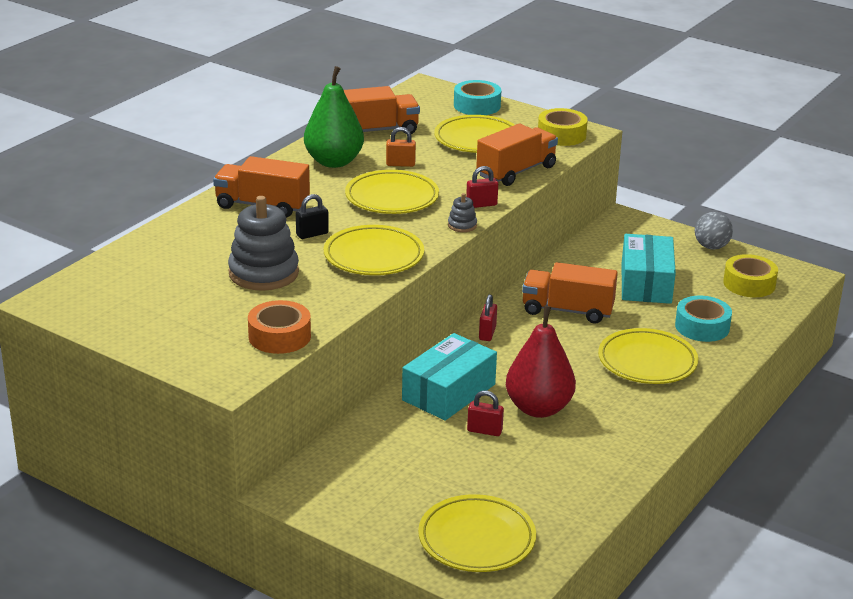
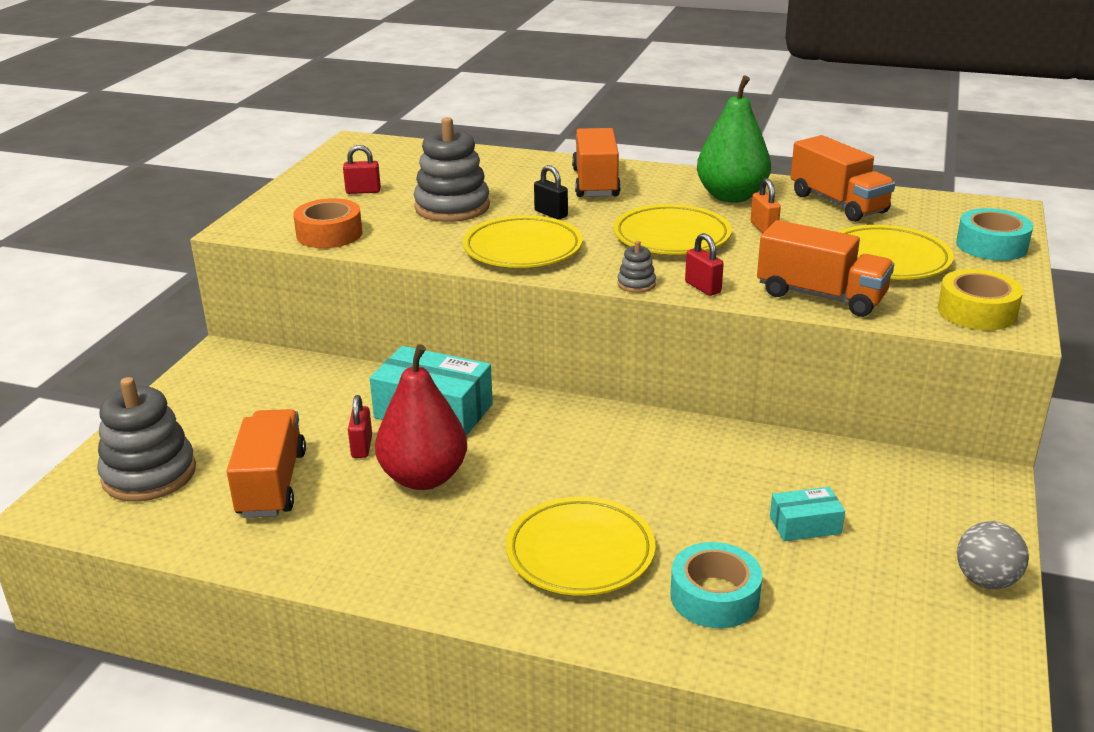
camera: 75 degrees right, 0 degrees up
yellow plate [418,494,536,572] -> grey stacking toy [97,377,196,502]
red padlock [479,294,497,341] -> red padlock moved to [343,145,381,194]
orange truck [522,262,618,323] -> orange truck moved to [227,409,306,518]
turquoise box [622,234,676,304] -> turquoise box [770,487,845,541], size x0.52
yellow tape [723,254,778,297] -> none

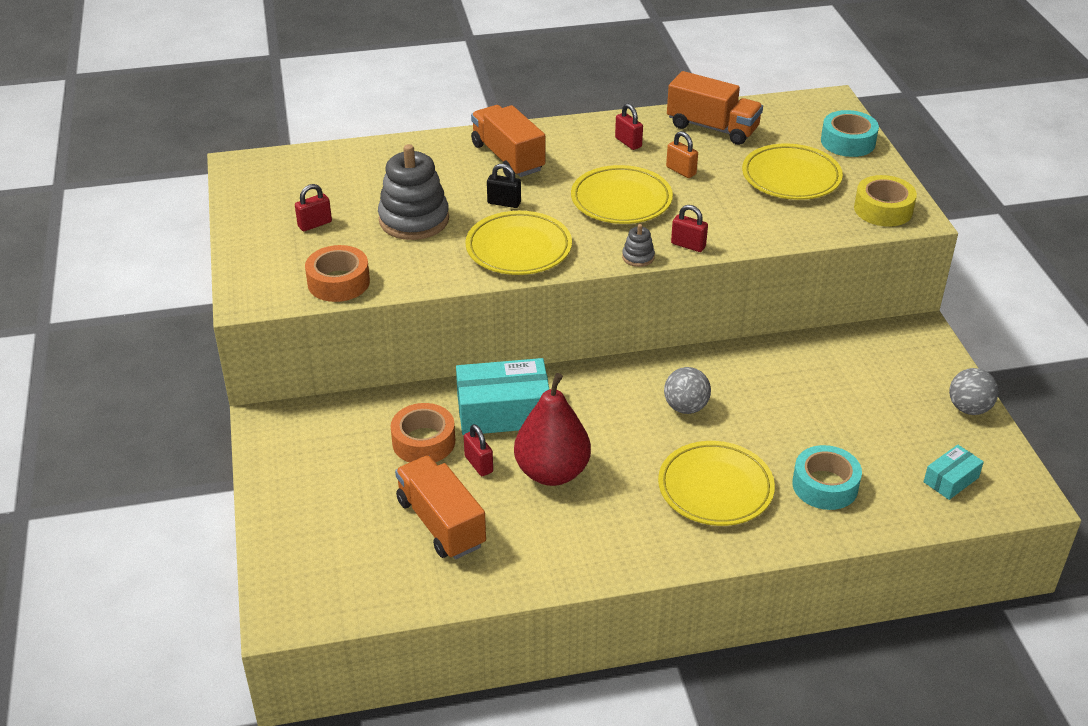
camera: 30 degrees left, 10 degrees up
grey stacking toy [97,377,196,502] -> none
green pear [697,76,771,202] -> red padlock [615,104,643,150]
orange truck [757,220,894,317] -> none
turquoise box [770,487,845,541] -> turquoise box moved to [924,445,984,500]
none -> orange tape [391,403,455,463]
none -> grey ball [664,367,711,414]

